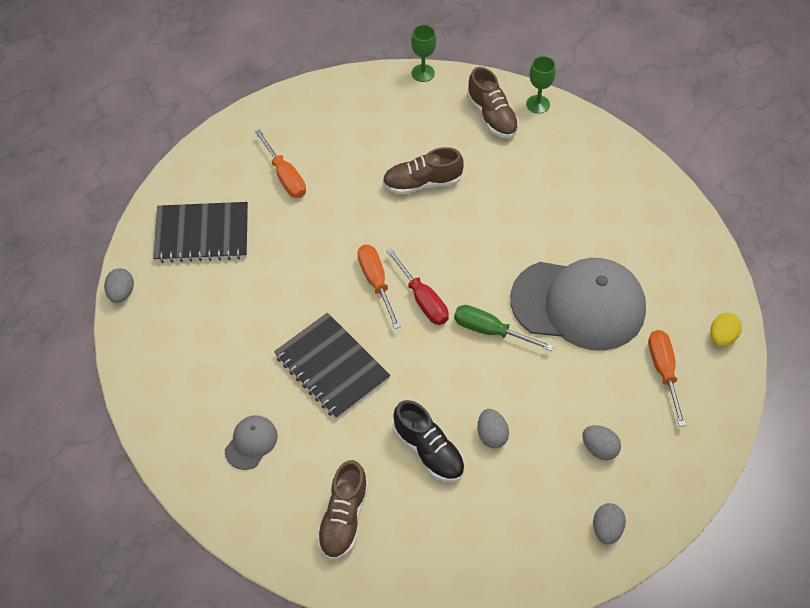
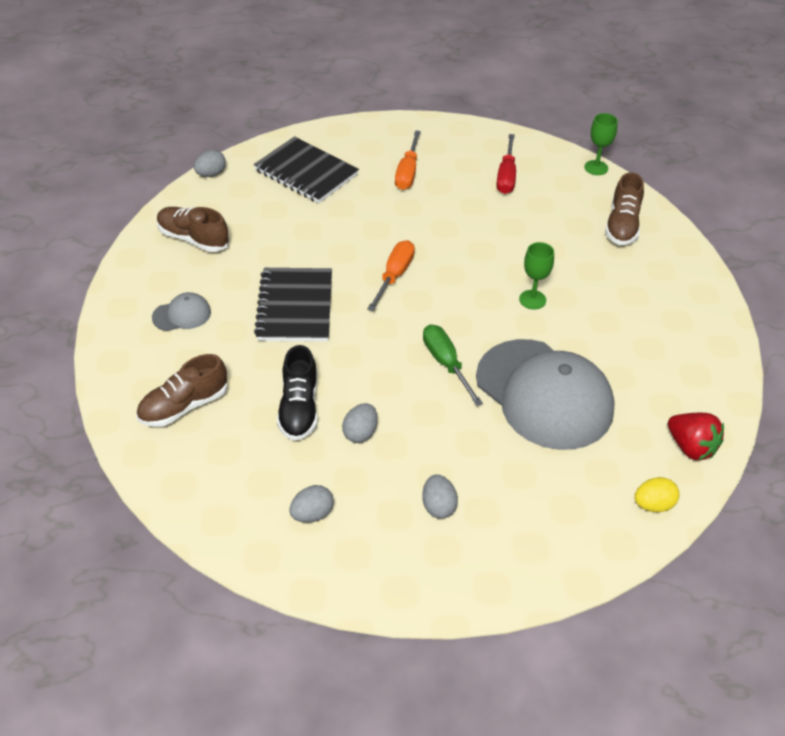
camera: 40 degrees right, 10 degrees down
brown shoe [382,147,464,195] -> brown shoe moved to [157,207,229,252]
red screwdriver [386,248,449,325] -> red screwdriver moved to [496,134,516,194]
green goblet [526,56,556,114] -> green goblet moved to [519,242,554,309]
grey egg [593,503,626,545] -> grey egg moved to [290,485,334,523]
orange screwdriver [648,330,686,427] -> none
none -> red strawberry [668,413,724,460]

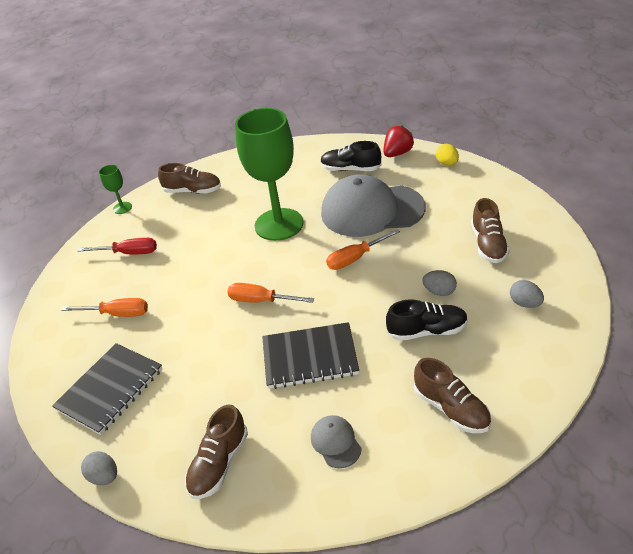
camera: 90 degrees left, 5 degrees down
grey egg [422,475,458,519] -> brown shoe [471,198,509,263]
green screwdriver [423,324,483,406] -> orange screwdriver [326,229,400,270]
grey cap [476,339,615,450] -> grey cap turned 135 degrees counterclockwise [321,174,425,237]
green goblet [519,242,554,309] -> green goblet [235,108,303,241], size x2.40
none -> black shoe [320,141,382,171]

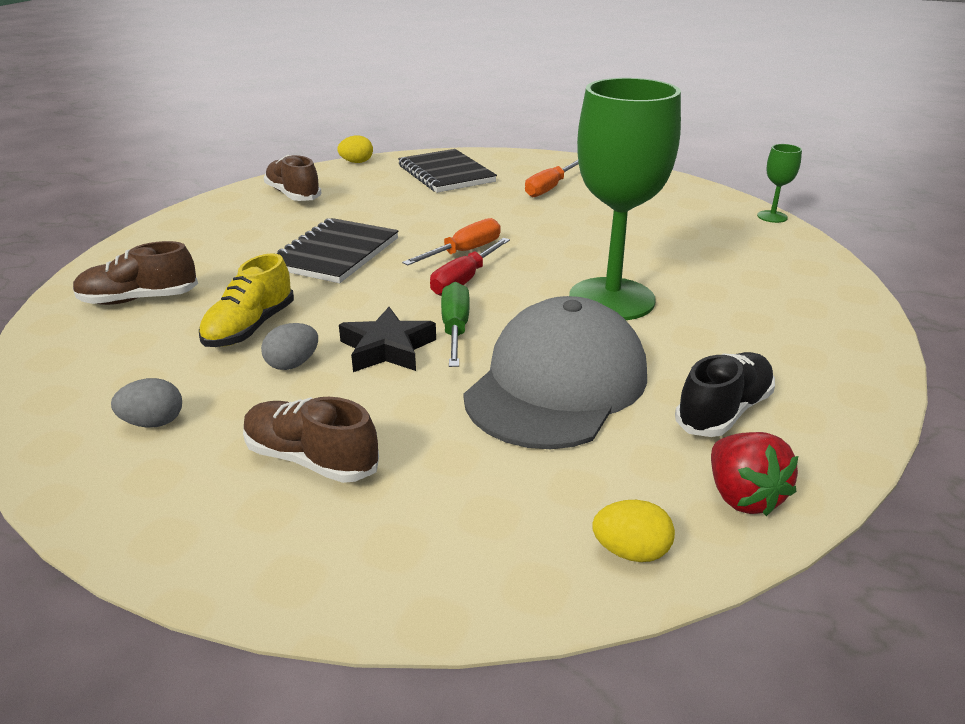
camera: 115 degrees right, 10 degrees down
red screwdriver [78,238,157,254] -> red screwdriver moved to [430,238,510,296]
grey egg [81,451,117,485] -> yellow egg [337,135,373,163]
brown shoe [158,163,221,194] -> none
grey cap [311,415,362,468] -> none
orange screwdriver [326,229,400,270] -> green screwdriver [441,282,469,367]
black shoe [386,299,468,341] -> yellow shoe [199,253,294,347]
none -> black star [339,307,436,372]

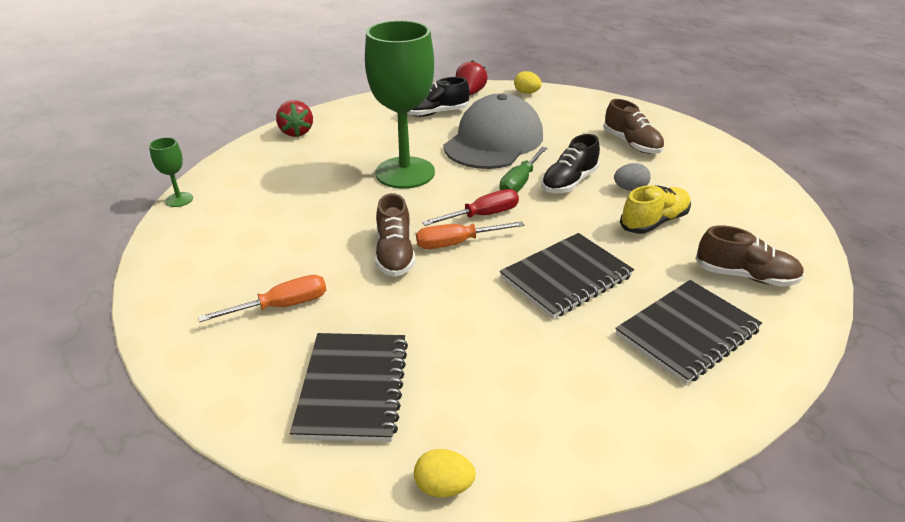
camera: 150 degrees left, 5 degrees up
grey egg [111,378,182,428] -> none
brown shoe [264,155,321,201] -> brown shoe moved to [375,193,415,277]
black star [339,307,436,372] -> black shoe [541,134,600,193]
grey cap [464,296,647,449] -> grey cap turned 150 degrees clockwise [444,94,543,169]
none -> red strawberry [276,100,313,137]
none -> black notebook [615,280,762,384]

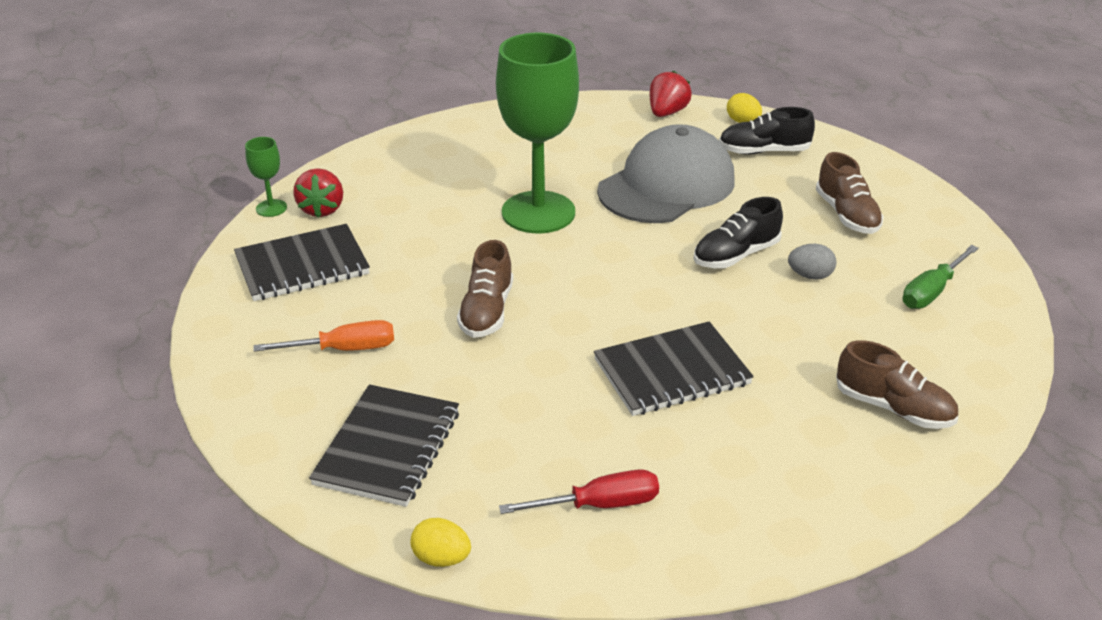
camera: 15 degrees right, 0 degrees up
red strawberry [276,100,313,137] -> red strawberry moved to [293,168,343,218]
black shoe [407,77,470,117] -> black shoe moved to [719,107,815,154]
orange screwdriver [416,221,524,249] -> none
red screwdriver [422,189,519,226] -> red screwdriver moved to [499,469,659,514]
green screwdriver [500,147,547,193] -> green screwdriver moved to [902,245,979,309]
black notebook [615,280,762,384] -> black notebook moved to [234,224,370,301]
yellow shoe [620,185,691,234] -> none

